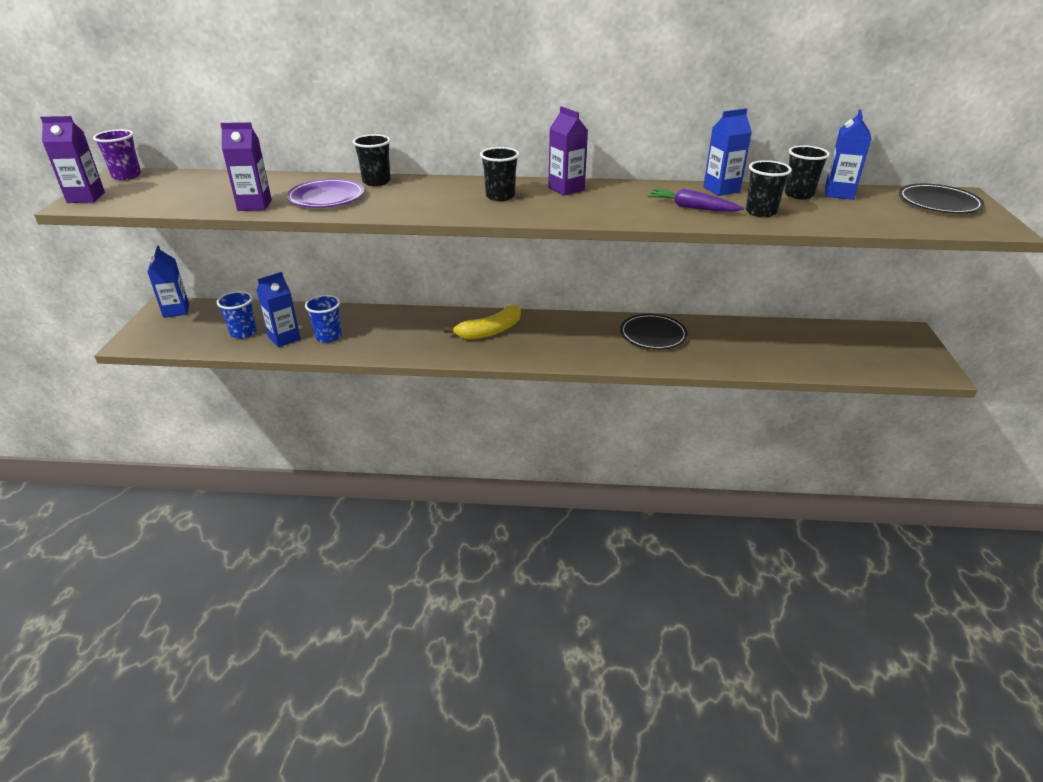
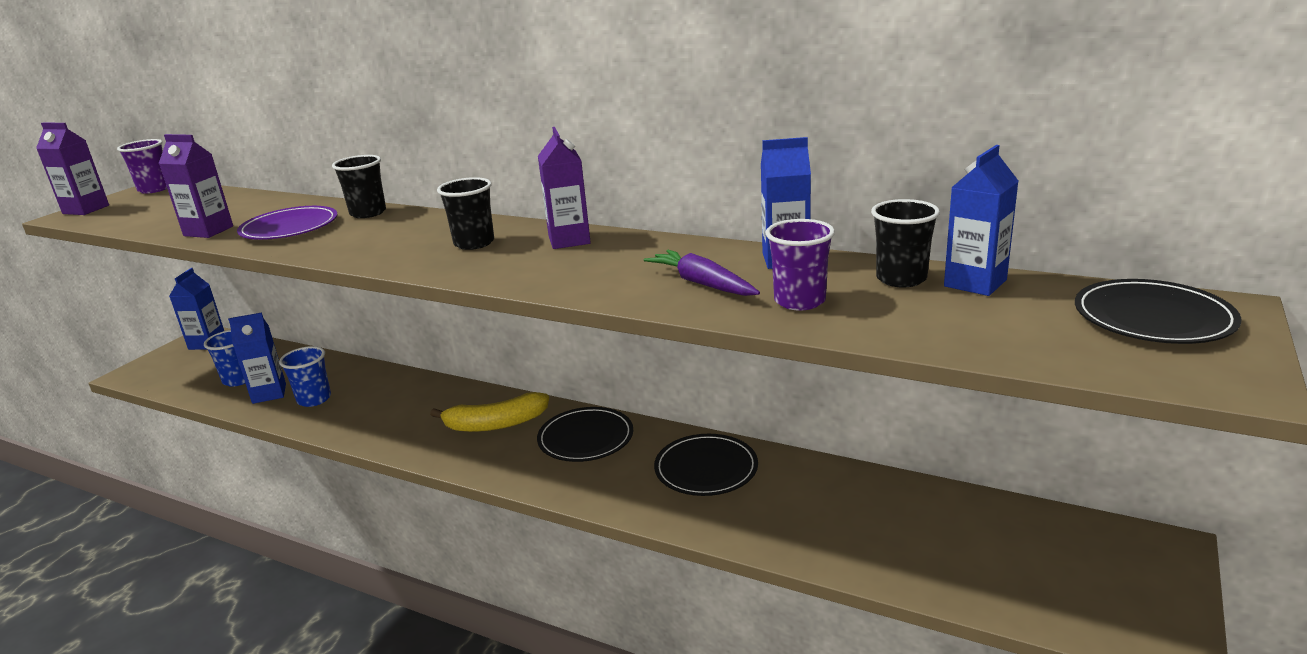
camera: 25 degrees right, 10 degrees down
black cup [746,160,792,217] -> purple cup [765,219,835,311]
none -> black plate [537,407,633,462]

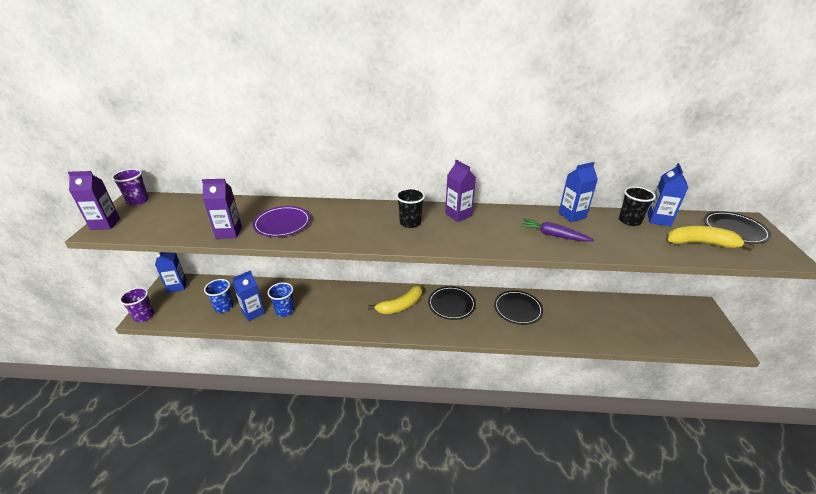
camera: 25 degrees left, 10 degrees up
black cup [332,155,386,218] -> none
purple cup [765,219,835,311] -> purple cup moved to [120,287,154,322]
none -> yellow banana [667,226,755,251]

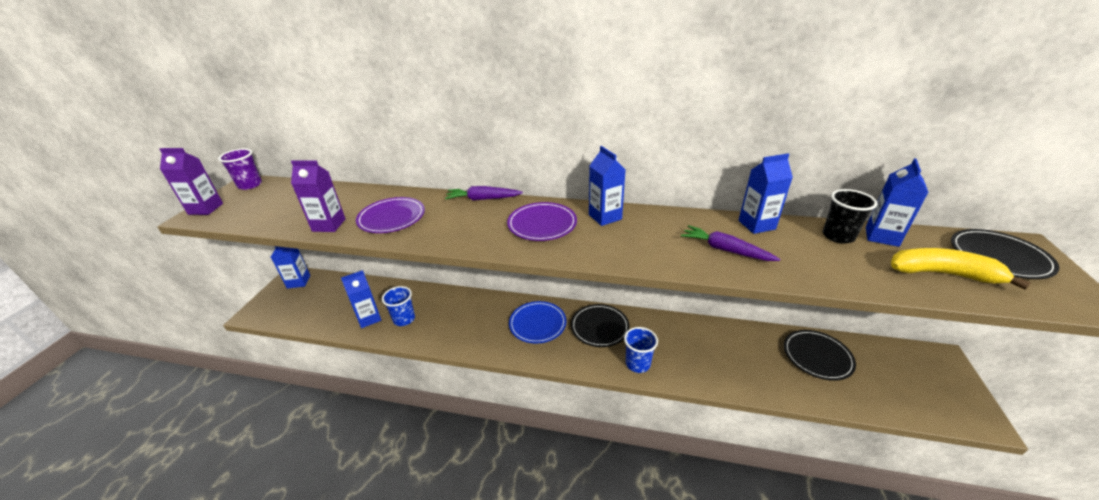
camera: 10 degrees right, 0 degrees up
purple cup [120,287,154,322] -> none
blue cup [204,279,234,313] -> blue cup moved to [624,327,658,373]
yellow banana [368,285,423,314] -> blue plate [509,301,566,344]
black cup [396,188,425,228] -> purple plate [507,202,577,241]
purple carton [445,160,476,222] -> blue carton [589,146,626,226]
black plate [494,290,543,325] -> black plate moved to [784,330,856,381]
none -> purple carrot [445,186,523,201]

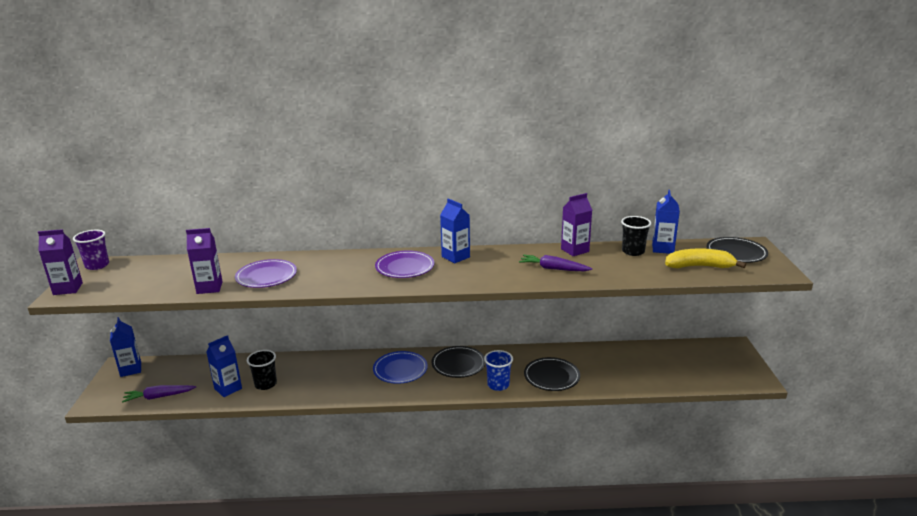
camera: 15 degrees left, 10 degrees down
blue cup [382,286,415,326] -> black cup [247,350,277,390]
purple carrot [445,186,523,201] -> purple carrot moved to [122,385,196,403]
blue carton [738,153,793,234] -> purple carton [561,193,592,256]
black plate [784,330,856,381] -> black plate moved to [524,357,580,391]

